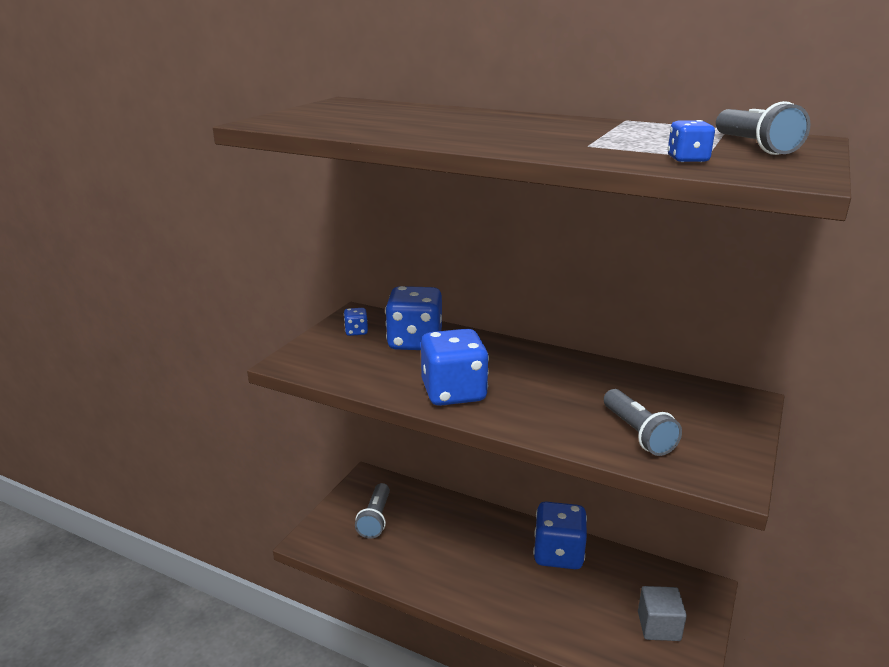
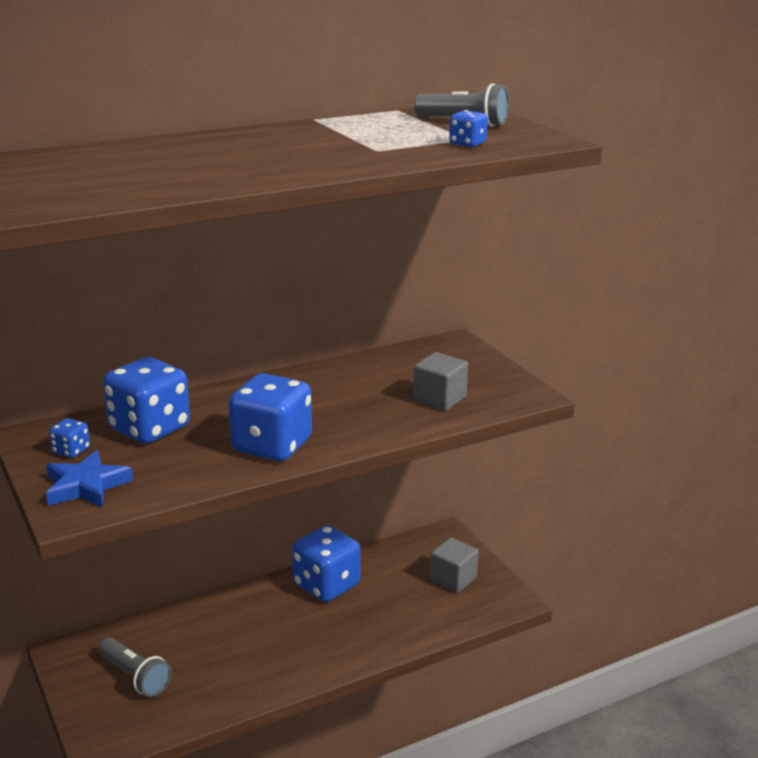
camera: 55 degrees left, 0 degrees up
grey flashlight [604,389,682,456] -> grey cube [413,352,468,411]
none -> blue star [46,450,133,508]

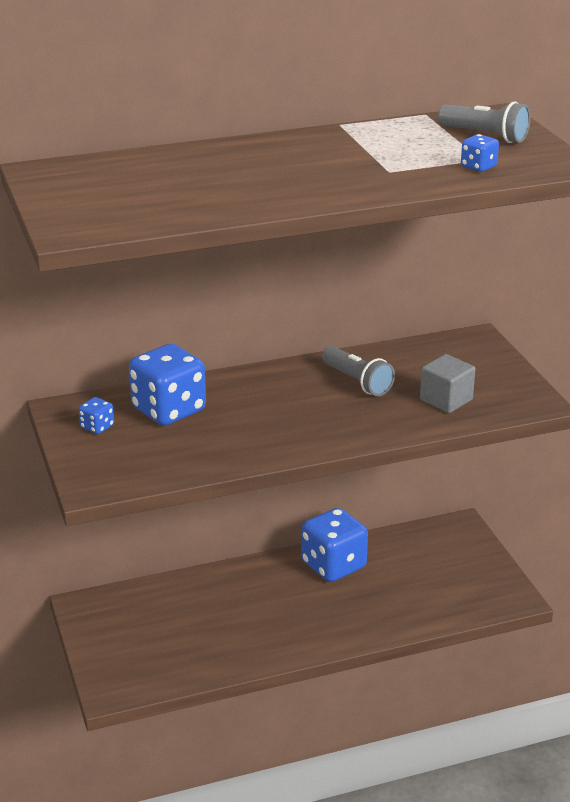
camera: 10 degrees right, 5 degrees up
blue star [46,450,133,508] -> none
grey flashlight [99,638,172,697] -> grey flashlight moved to [322,346,395,396]
blue dice [229,373,312,461] -> none
grey cube [430,538,479,593] -> none

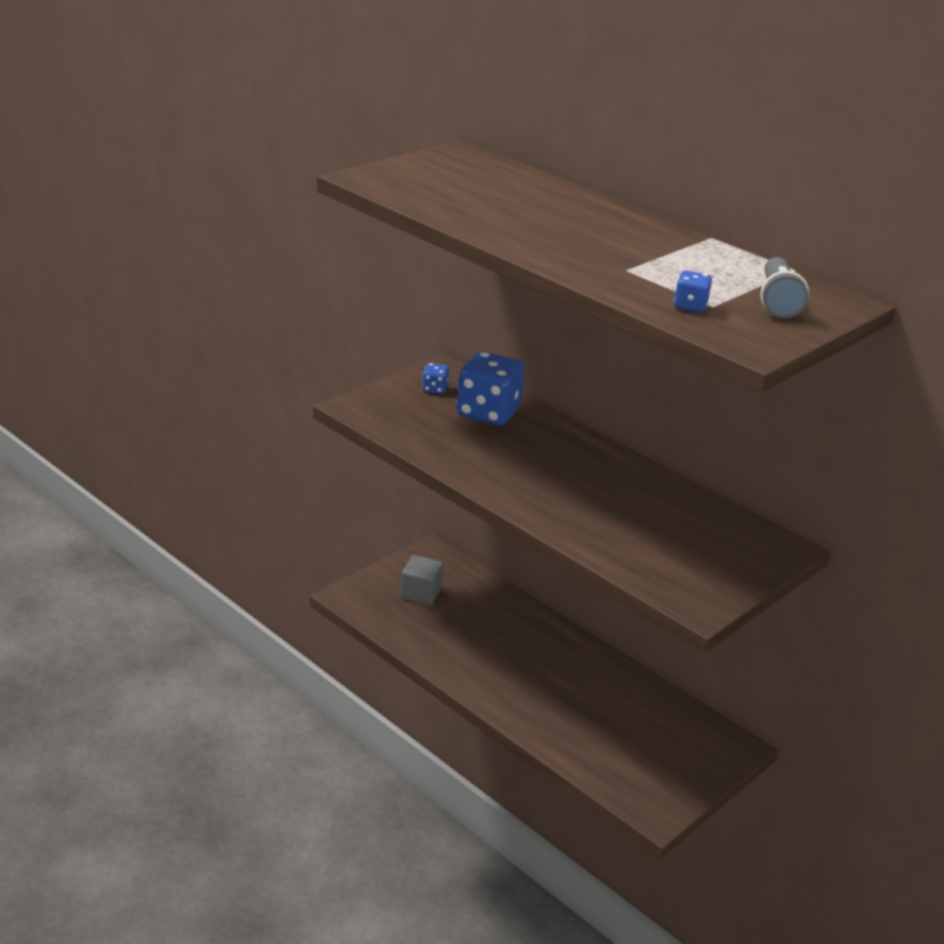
camera: 60 degrees right, 0 degrees up
blue dice [302,508,368,582] -> none
grey flashlight [322,346,395,396] -> none
grey cube [420,354,475,413] -> grey cube moved to [400,555,443,606]

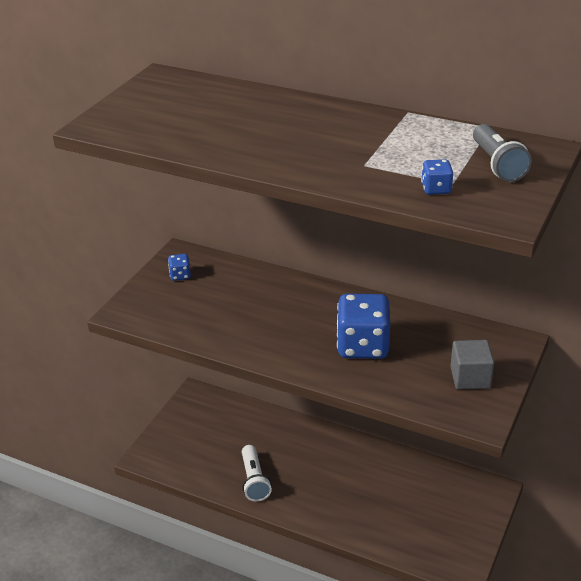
camera: 15 degrees left, 5 degrees up
grey cube [400,555,443,606] -> grey cube moved to [450,340,494,389]
blue dice [457,352,525,425] -> blue dice moved to [337,294,390,359]
none -> white flashlight [242,445,272,502]

